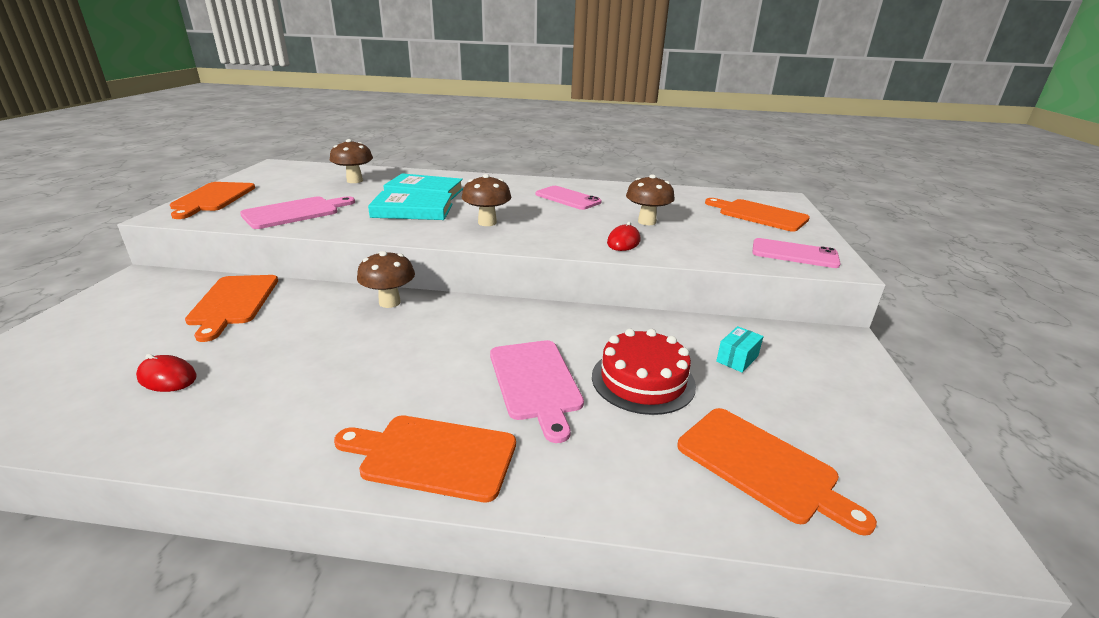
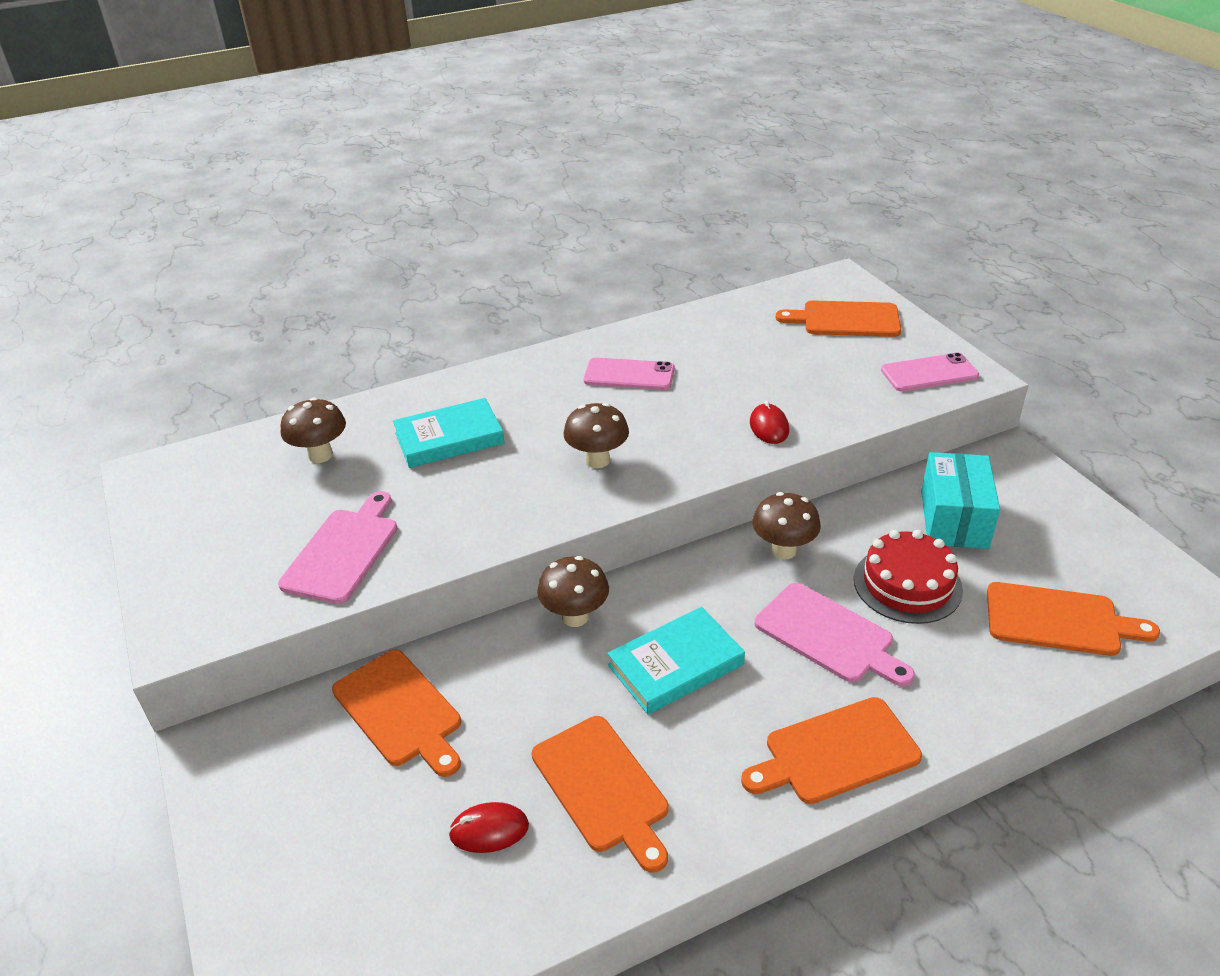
camera: 30 degrees left, 10 degrees up
orange cutting board [170,182,255,219] -> orange cutting board moved to [532,716,669,873]
turquoise book [368,191,453,220] -> turquoise book moved to [607,607,745,715]
brown mushroom [626,174,675,225] -> brown mushroom moved to [752,492,821,560]
turquoise box [716,326,764,373] -> turquoise box [921,452,1000,549], size x2.06

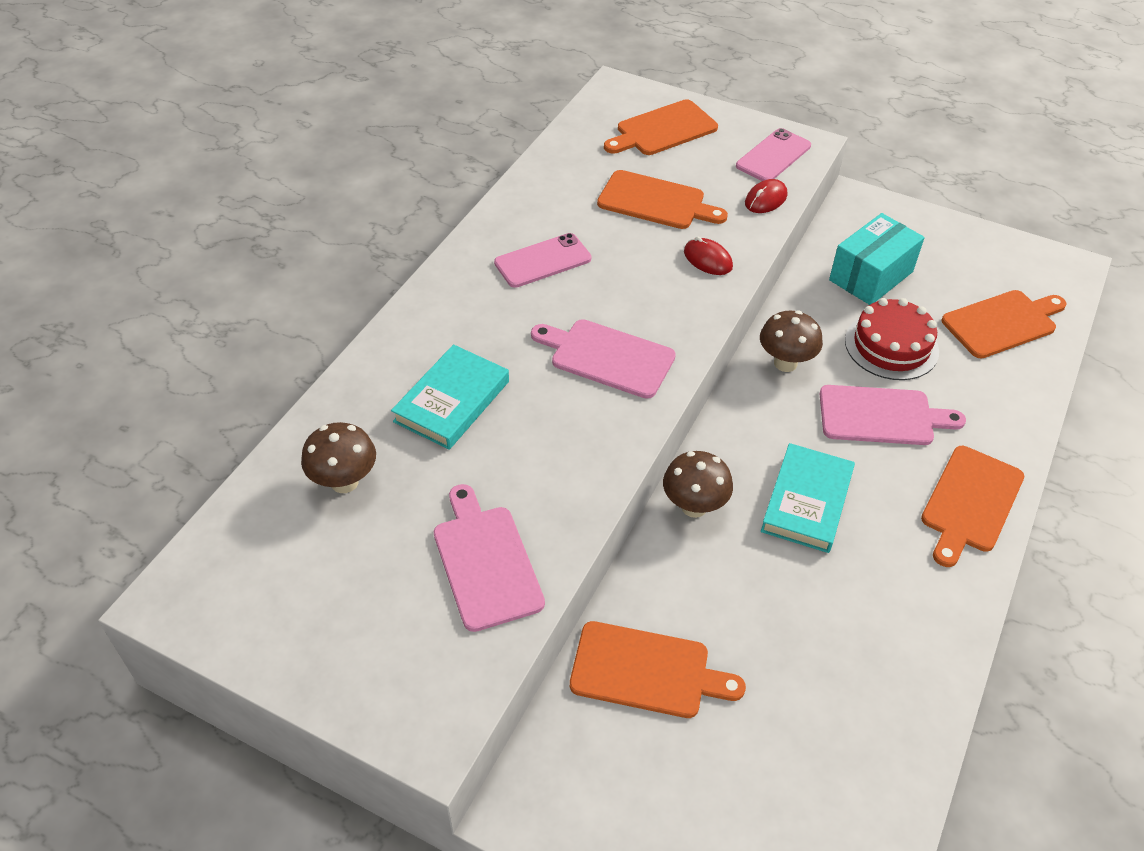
camera: 40 degrees left, 10 degrees up
red mouse [448,802,529,853] -> red mouse moved to [745,179,787,213]
orange cutting board [532,716,669,873] -> orange cutting board moved to [597,170,728,229]
brown mushroom [564,403,629,469] -> pink cutting board [531,319,676,399]
turquoise box [921,452,1000,549] -> turquoise box turned 75 degrees clockwise [829,213,925,305]

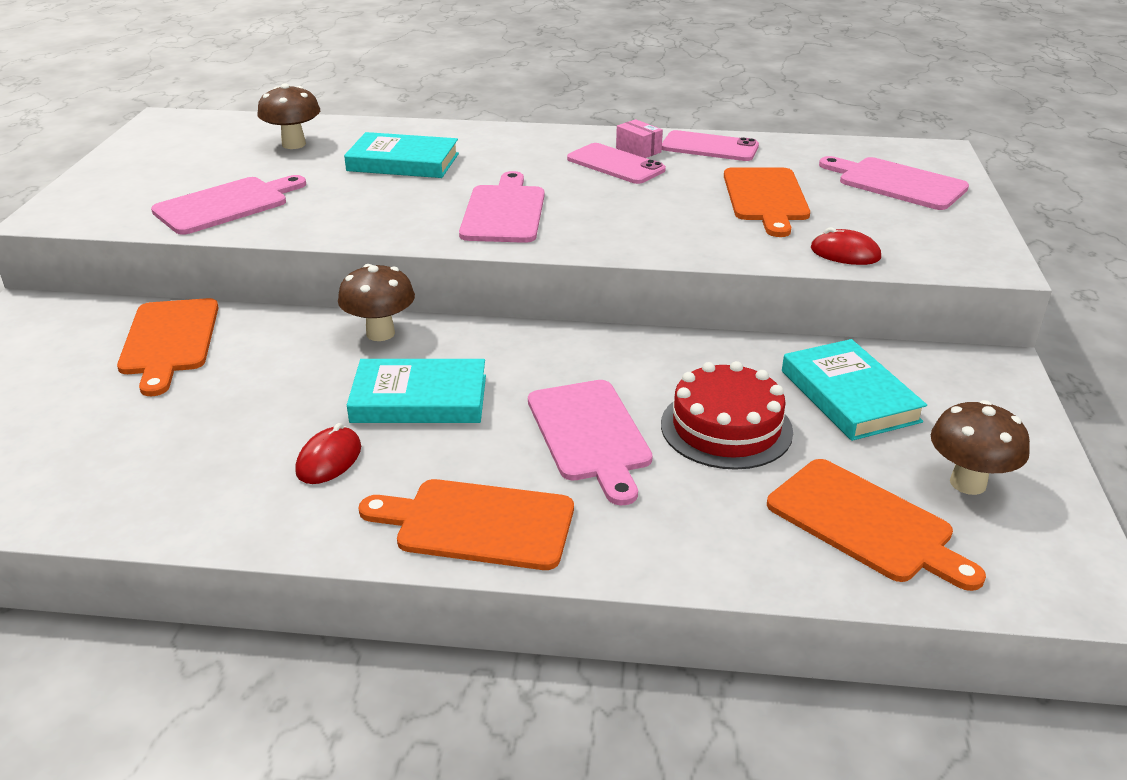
camera: 70 degrees right, 15 degrees down
orange cutting board [604,99,718,155] -> pink cutting board [819,156,969,210]
red mouse [684,237,733,275] -> red mouse moved to [295,423,361,484]
pink phone [736,128,811,181] -> pink phone moved to [662,130,759,161]
brown mushroom [760,310,823,372] -> brown mushroom moved to [931,400,1030,495]
turquoise box [829,213,925,305] -> turquoise book [782,339,927,441]
none -> pink box [616,119,663,158]

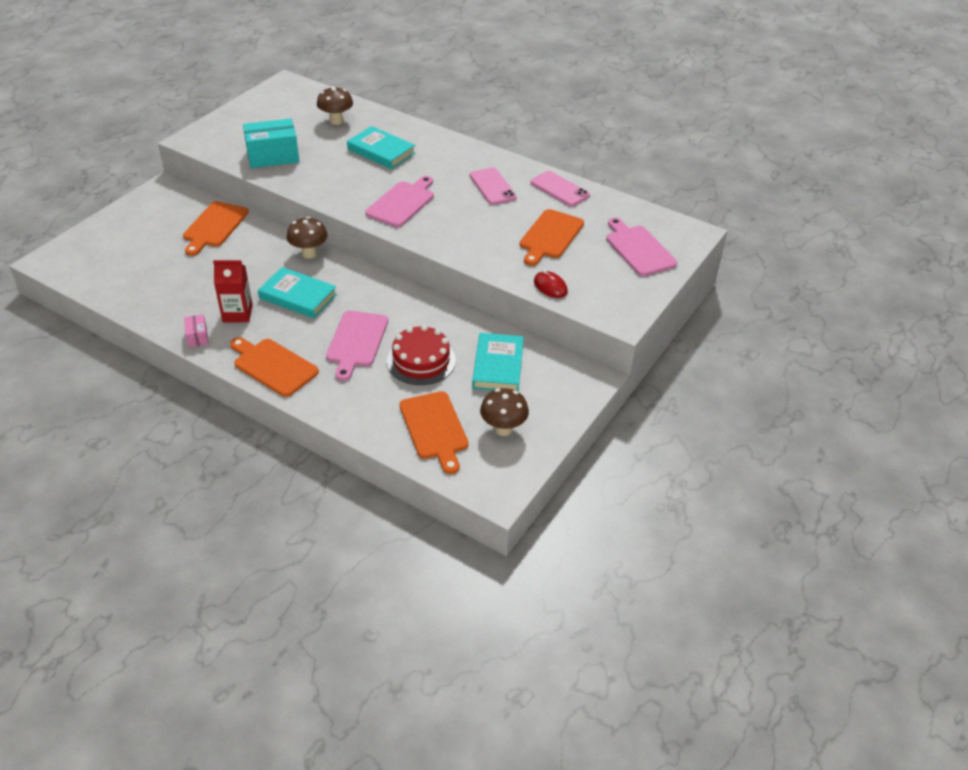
camera: 25 degrees right, 10 degrees up
pink cutting board [151,175,306,235] -> turquoise box [243,119,299,168]
red mouse [295,423,361,484] -> red carton [213,260,253,322]
pink box [616,119,663,158] -> pink box moved to [184,314,208,347]

